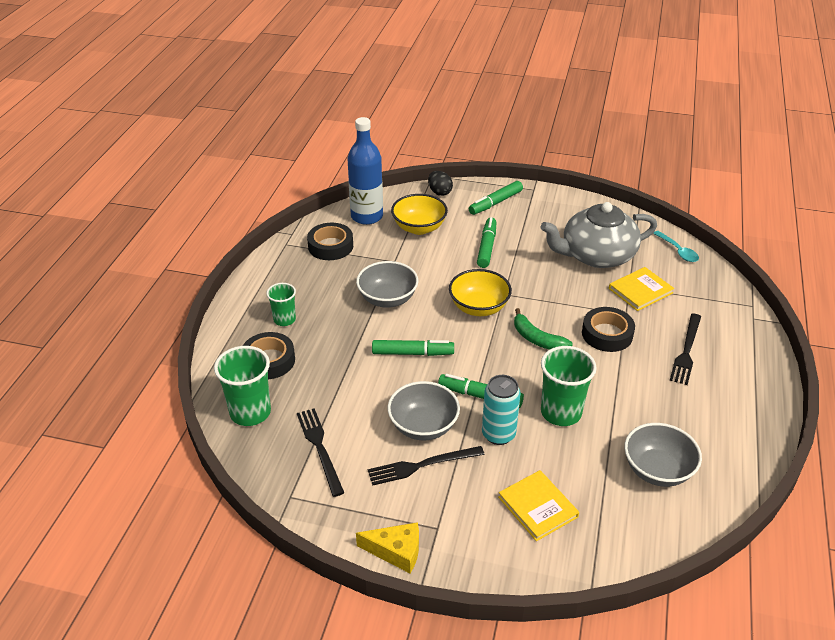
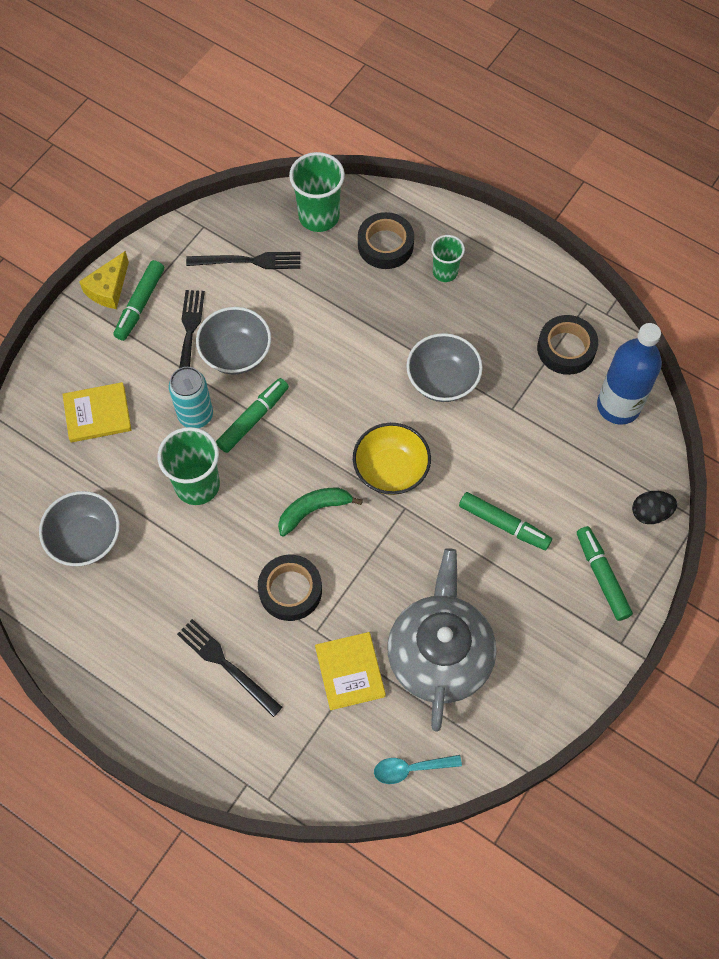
camera: 110 degrees right, 25 degrees up
green marker [372,340,454,356] -> green marker moved to [114,260,164,341]
yellow bowl [391,194,448,235] -> none

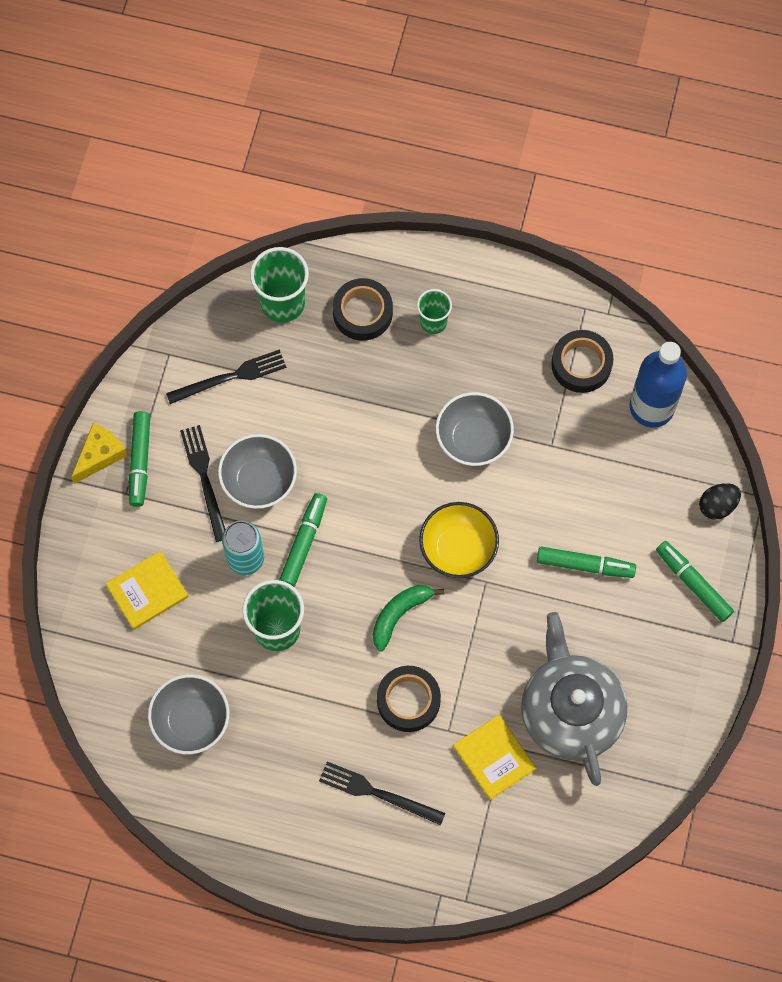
camera: 20 degrees left, 5 degrees up
yellow cheese [79,251,129,309] -> yellow cheese turned 150 degrees counterclockwise [71,423,128,484]
turquoise spoon [374,755,462,784] -> none

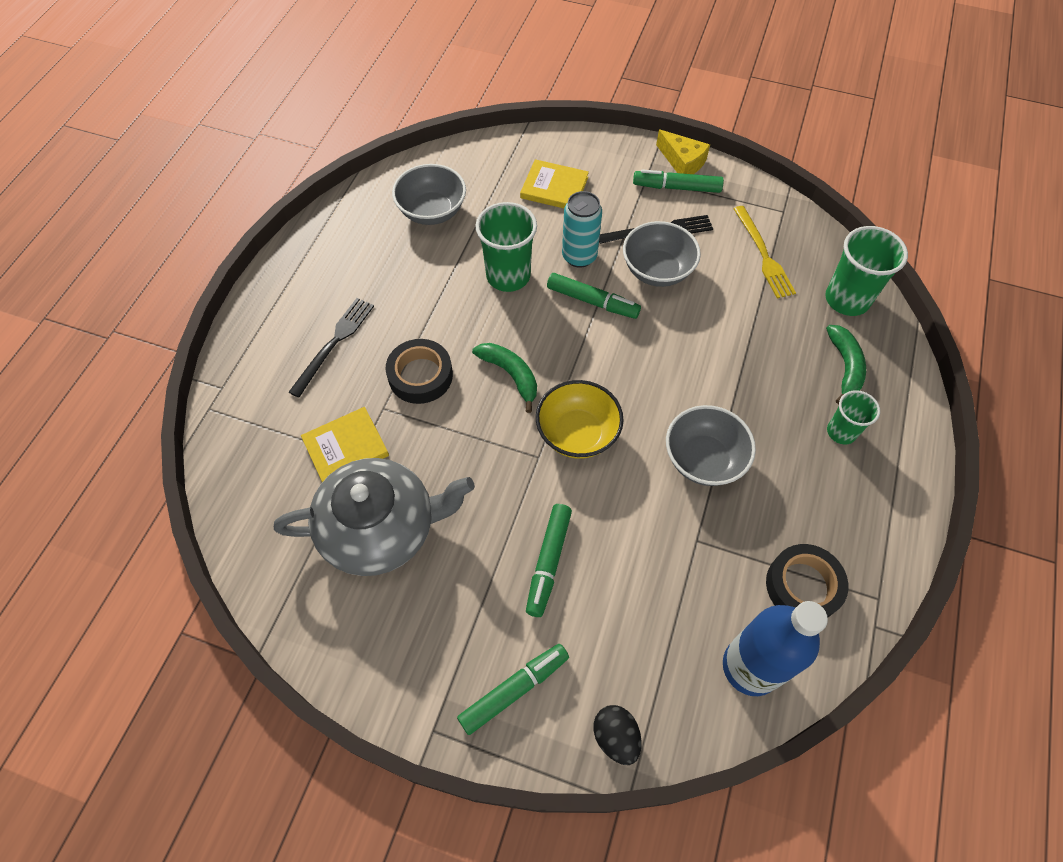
camera: 95 degrees right, 10 degrees down
yellow book [105,551,189,630] -> yellow book turned 45 degrees counterclockwise [520,159,589,208]
black fork [166,349,286,404] -> yellow fork [734,206,796,299]
black tape [333,278,393,341] -> green banana [826,325,866,404]

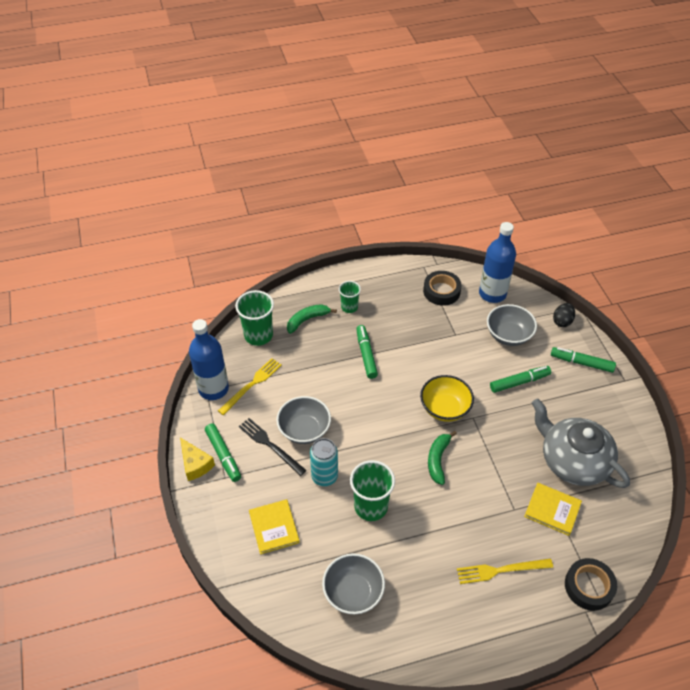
camera: 125 degrees left, 10 degrees down
black fork [289,298,374,398] -> yellow fork [457,559,553,584]
black tape [386,339,453,404] -> black tape moved to [565,558,617,611]
green marker [547,273,641,319] -> green marker moved to [356,325,378,379]
yellow cheese [656,130,710,174] -> yellow cheese turned 135 degrees clockwise [180,437,215,481]
grey bowl [666,405,756,486] -> grey bowl moved to [487,304,537,346]
none -> blue bottle [189,319,229,400]

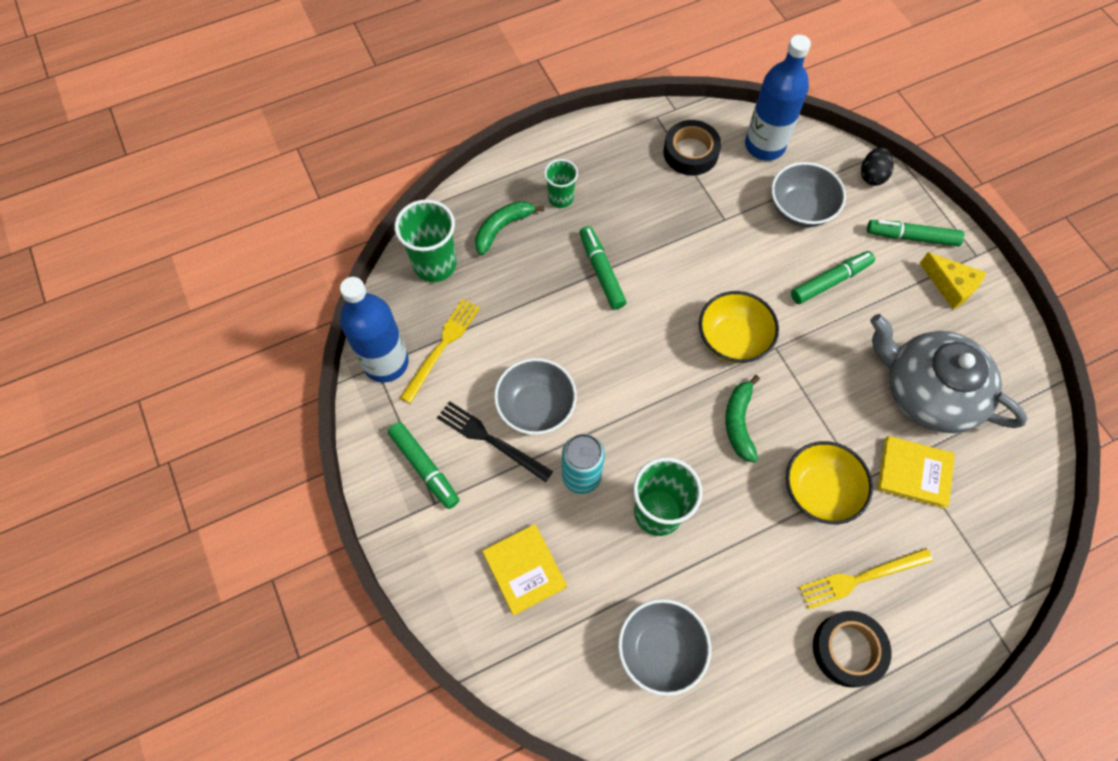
camera: 10 degrees left, 15 degrees up
yellow cheese [180,437,215,481] -> yellow cheese moved to [920,252,986,309]
black tape [565,558,617,611] -> black tape moved to [813,611,891,688]
none -> yellow bowl [786,441,873,524]

